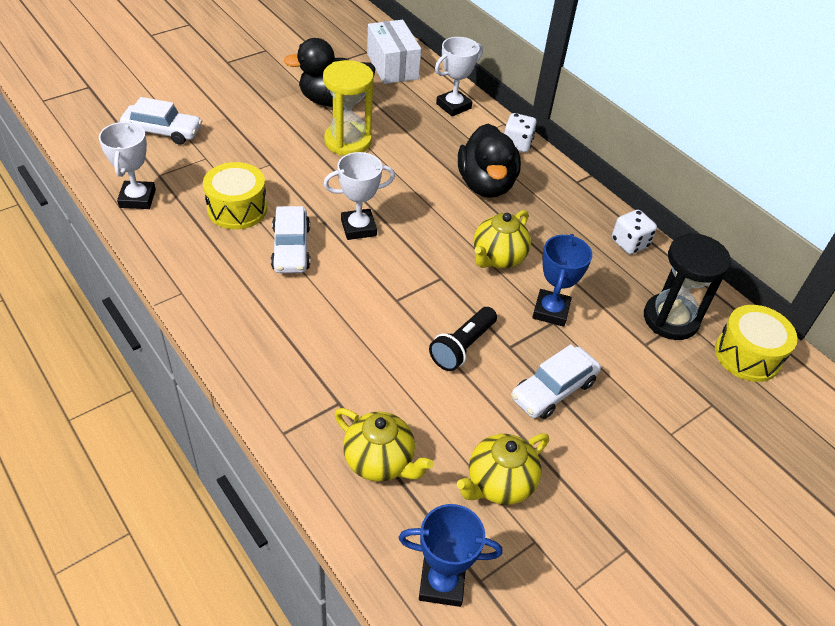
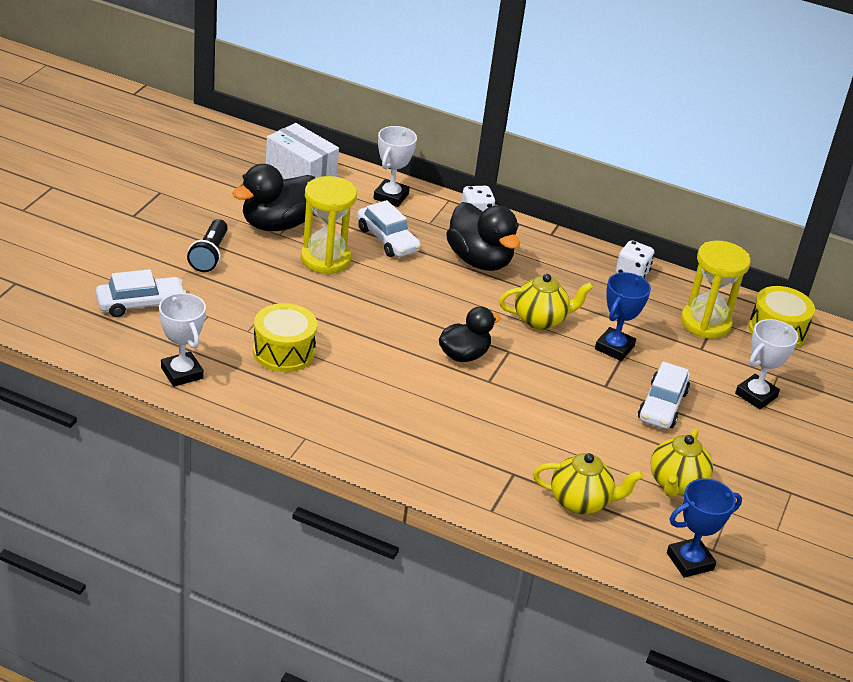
camera: 30 degrees left, 10 degrees down
white car [271,206,310,273] -> white car moved to [357,200,421,257]
white trophy [324,152,395,240] -> white trophy moved to [735,319,798,409]
black flashlight [429,307,497,371] -> black flashlight moved to [187,219,228,272]
yellow teapot [474,210,531,269] -> yellow teapot turned 105 degrees counterclockwise [499,274,593,330]
blue trophy [532,234,592,327] -> blue trophy turned 45 degrees clockwise [595,272,651,361]
black hourglass [644,233,732,340] -> yellow hourglass [681,241,751,339]
none -> black duck [439,306,501,362]

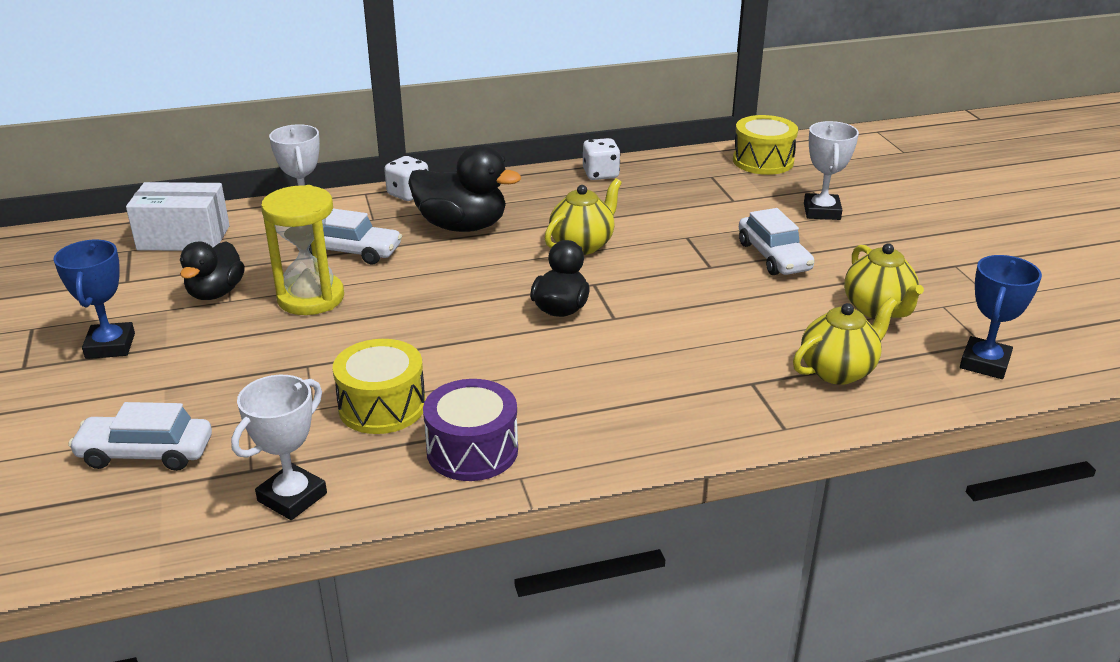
camera: 35 degrees left, 5 degrees down
white car [96,269,186,317] -> white car turned 120 degrees counterclockwise [68,402,212,471]
white trophy [159,293,206,387] -> white trophy turned 75 degrees counterclockwise [231,375,327,520]
black flashlight [187,219,228,272] -> none
black duck [232,164,315,231] -> black duck [180,241,245,300], size x0.66
blue trophy [595,272,651,361] -> blue trophy moved to [53,240,135,359]
yellow hourglass [681,241,751,339] -> none
none -> purple drum [423,379,518,481]

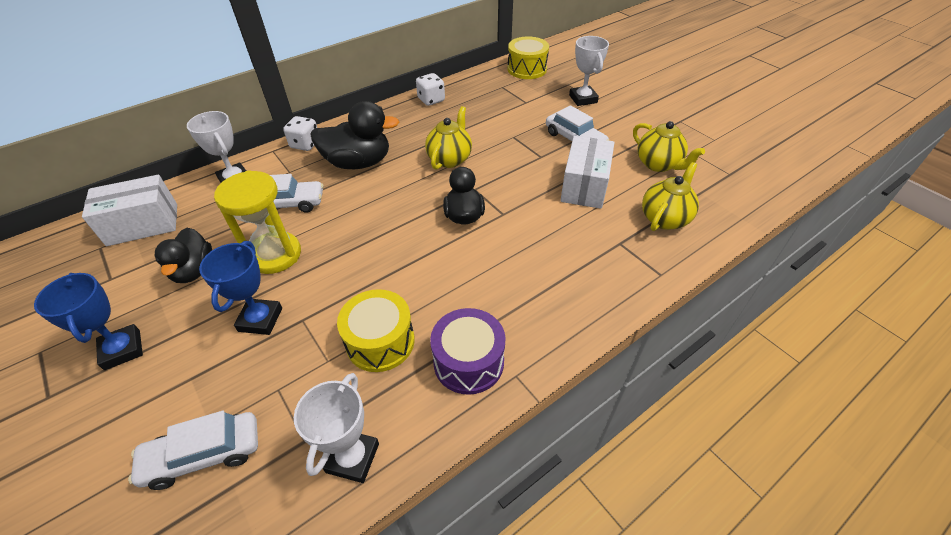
camera: 20 degrees left, 15 degrees up
blue trophy [960,255,1042,379] -> blue trophy moved to [199,241,282,335]
none -> white box [560,136,614,209]

